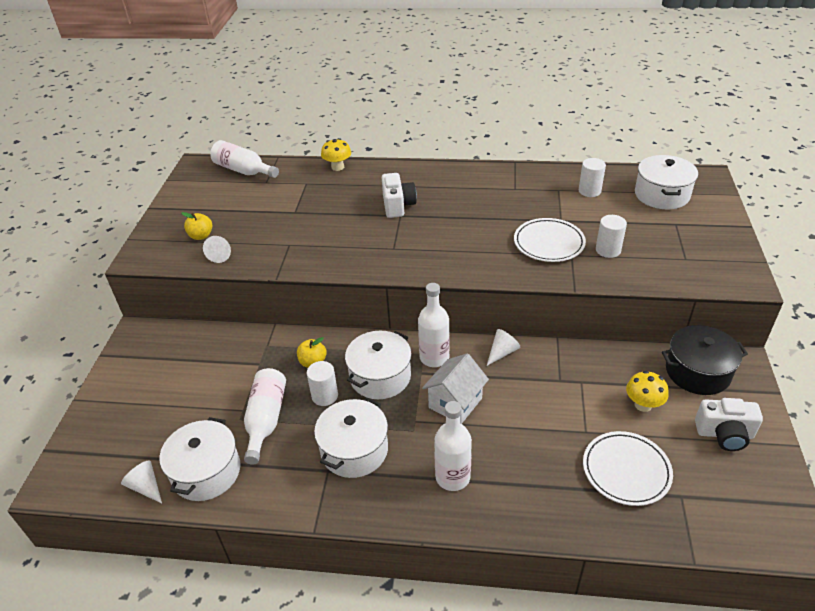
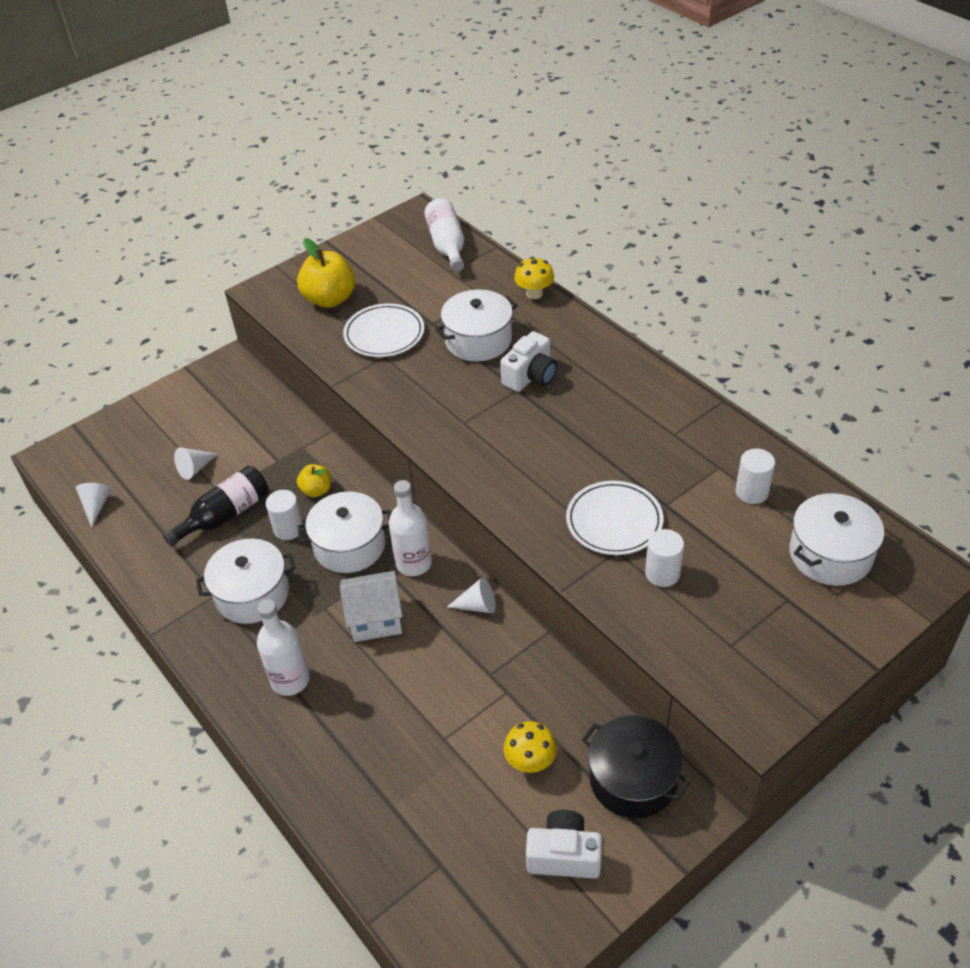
camera: 45 degrees right, 5 degrees up
white pot [160,417,241,501] -> white pot moved to [435,290,518,361]
yellow apple [181,212,212,240] -> yellow apple [297,238,355,308], size x1.81
white cone [203,236,231,263] -> white cone moved to [174,447,217,480]
white bottle [244,368,286,465] -> black bottle [163,466,269,547]
white plate [583,431,673,506] -> white plate moved to [343,304,424,357]
white camera [695,398,763,451] -> white camera turned 135 degrees clockwise [526,810,602,879]

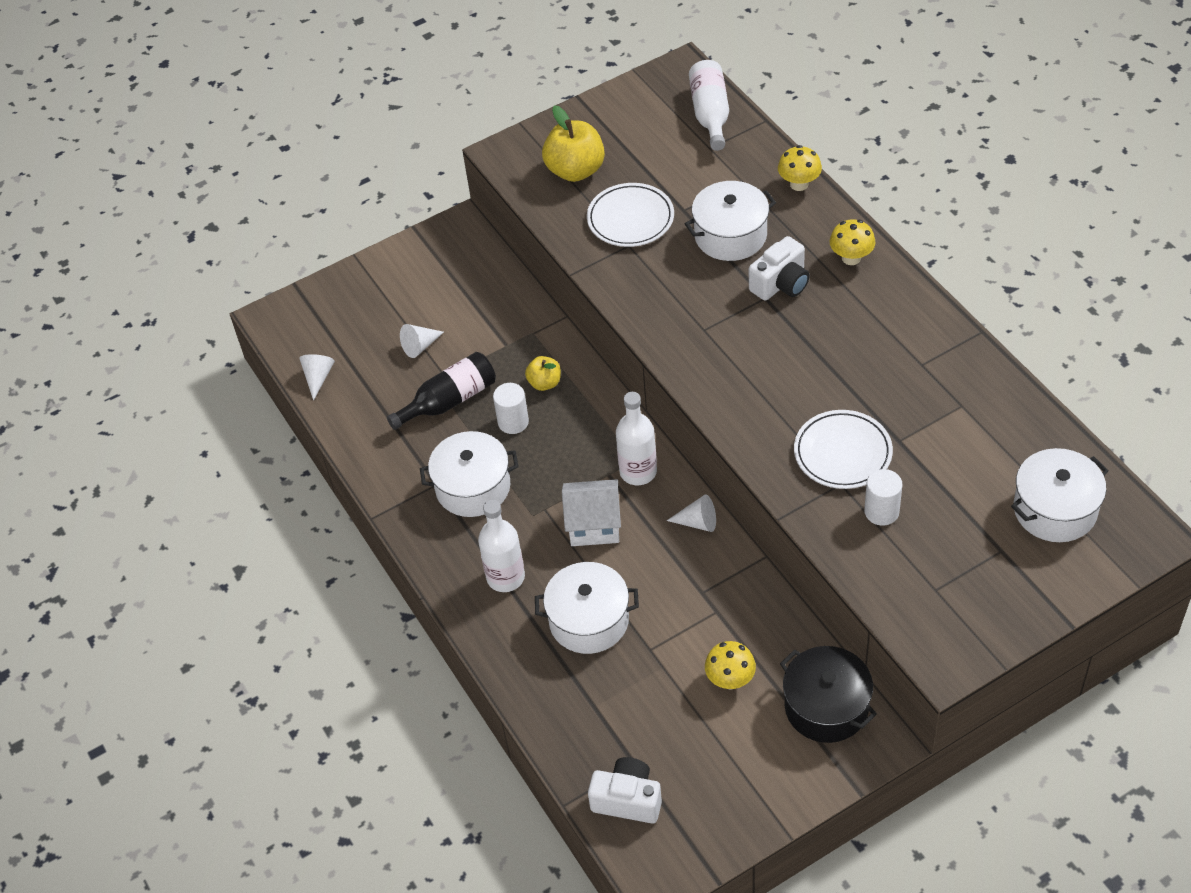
camera: 10 degrees right, 5 degrees up
white pot [298,492,391,573] -> white pot moved to [535,562,639,654]
white camera [526,810,602,879] -> white camera moved to [588,757,662,823]
white cylinder [736,448,775,504] -> none
none -> yellow mushroom [830,219,875,265]

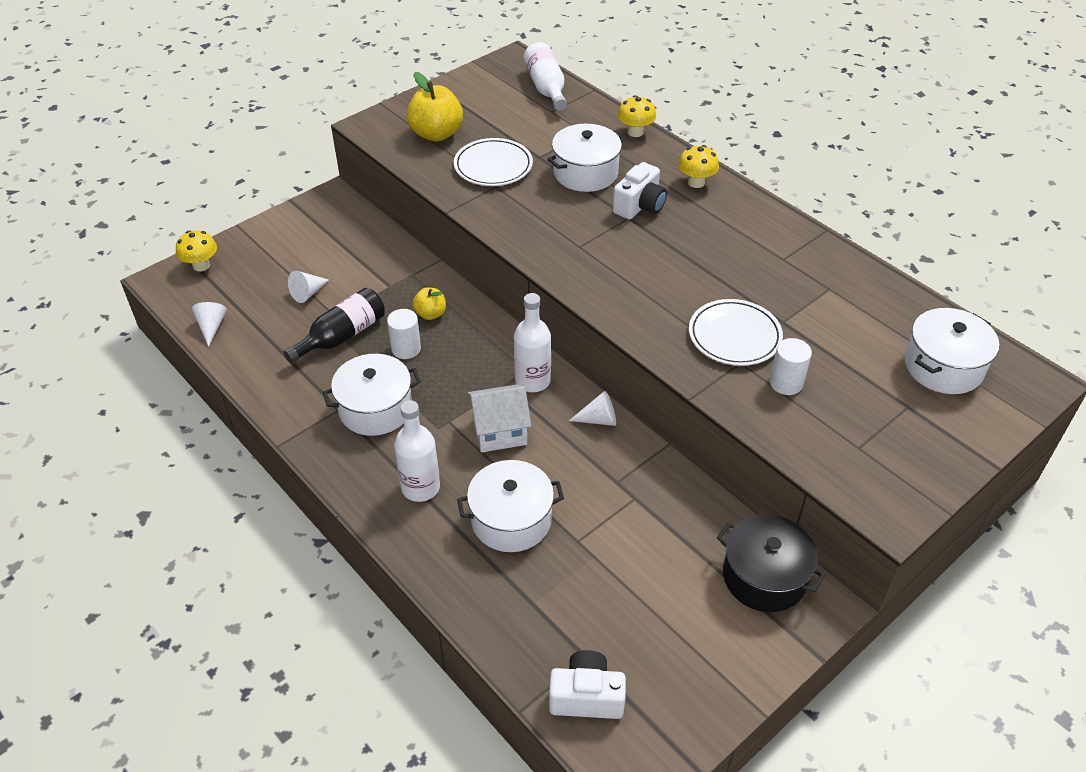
camera: 15 degrees left, 5 degrees down
yellow mushroom [705,641,756,689] -> yellow mushroom moved to [176,231,217,271]

